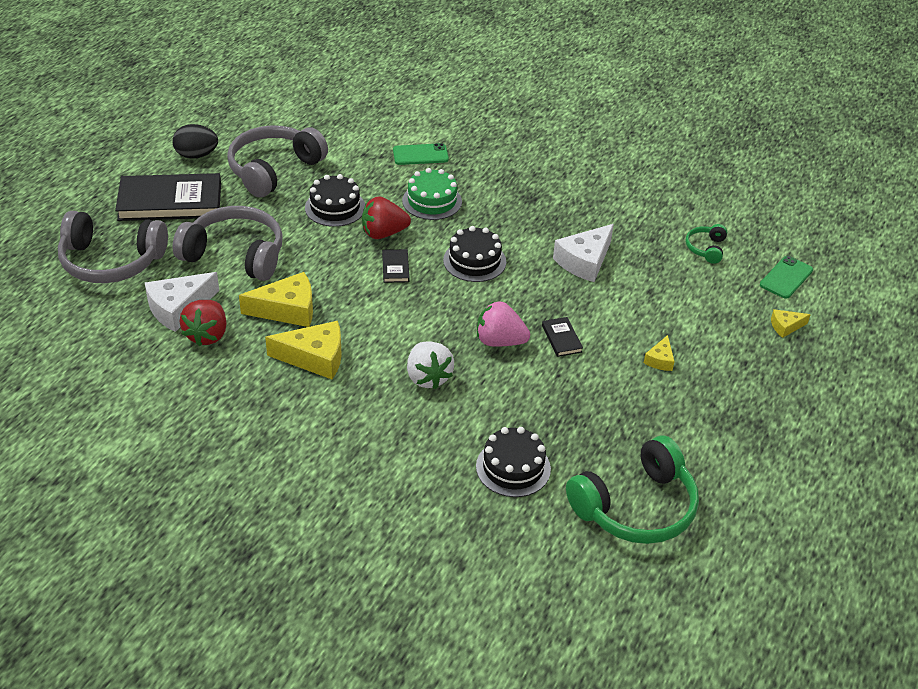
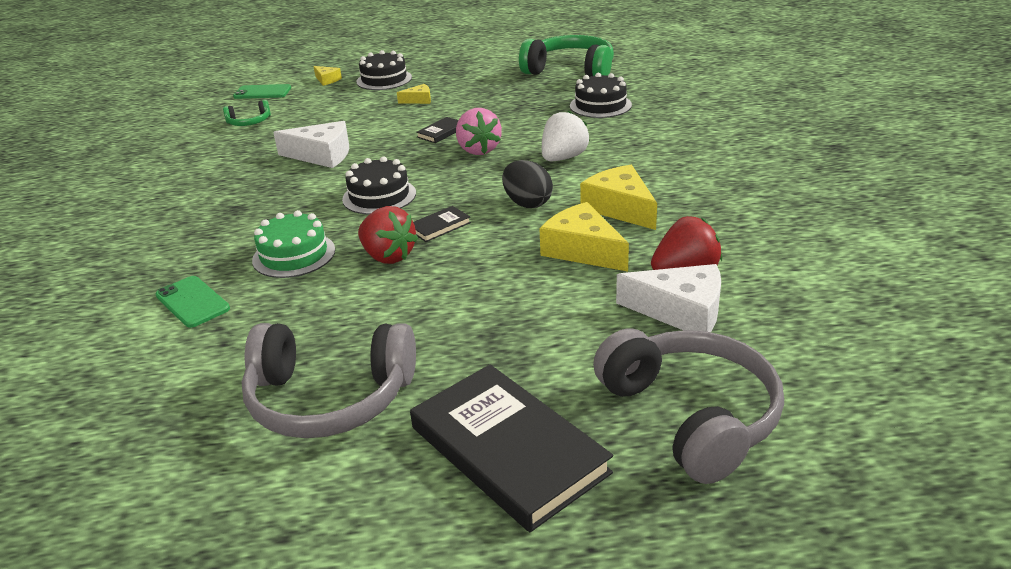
camera: 120 degrees left, 10 degrees down
black egg [172,124,218,159] -> black egg moved to [502,160,553,208]
grey headphones [173,206,283,281] -> none
black cake [305,174,365,227] -> black cake moved to [356,50,412,90]

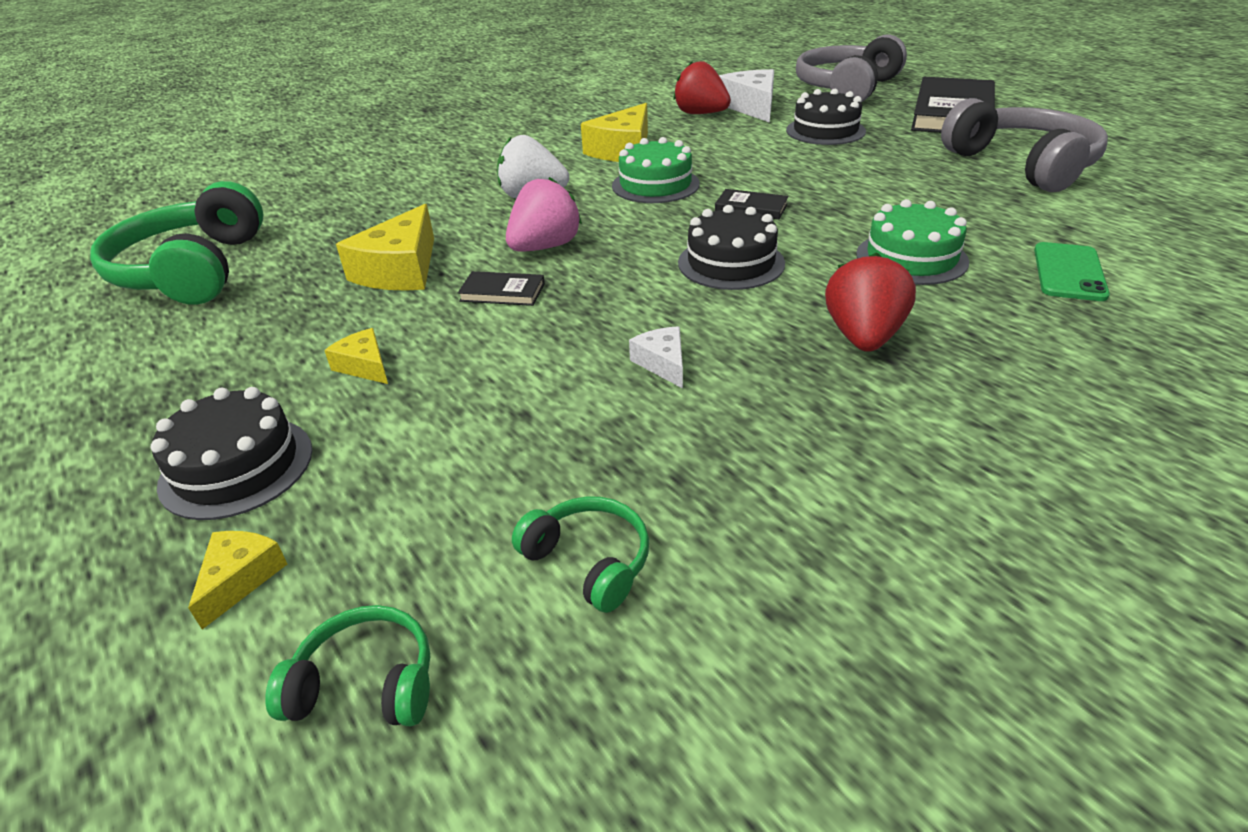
camera: 120 degrees left, 5 degrees up
green phone [233,84,291,99] -> green headphones [265,605,430,726]
white cheese [273,121,349,168] -> white cheese [629,326,683,389], size x0.52
red strawberry [358,206,418,264] -> red strawberry moved to [825,252,916,352]
black egg [502,160,553,208] -> green cake [612,137,700,203]
yellow cheese [539,202,629,272] -> yellow cheese moved to [336,204,434,291]
black cake [570,73,632,118] -> black cake moved to [786,89,866,145]

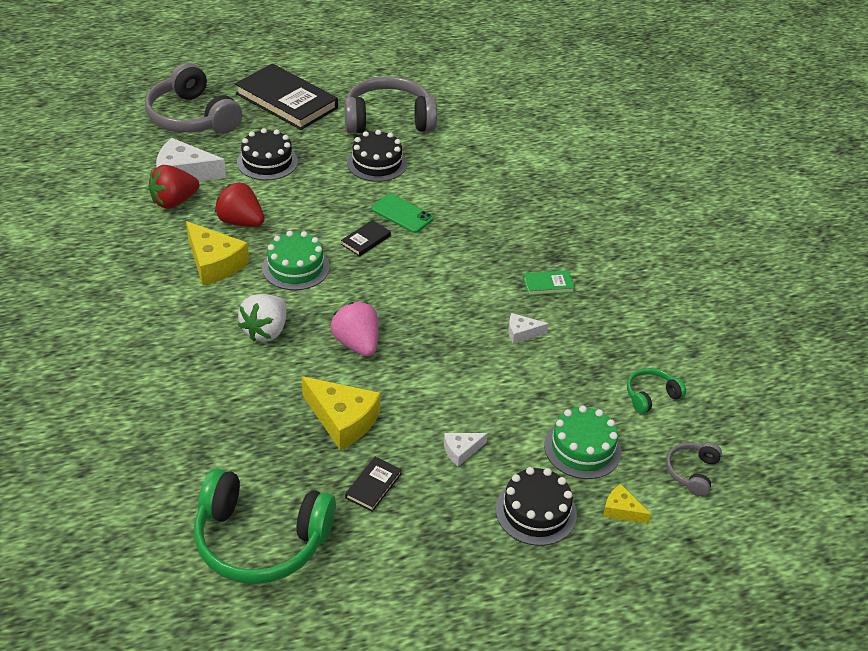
camera: 75 degrees left, 5 degrees up
green headphones [265,605,430,726] -> grey headphones [666,442,722,496]
yellow cheese [324,328,388,384] -> white cheese [444,433,488,467]
black book [458,271,545,306] -> black book moved to [345,457,402,512]
black cake [678,205,785,290] -> black cake moved to [347,130,407,182]
red strawberry [825,252,916,352] -> red strawberry moved to [215,182,265,227]
green cake [856,199,969,285] -> green cake moved to [544,406,621,479]
green phone [1034,242,1110,301] -> green phone moved to [371,194,434,233]
none -> green book [523,270,575,295]

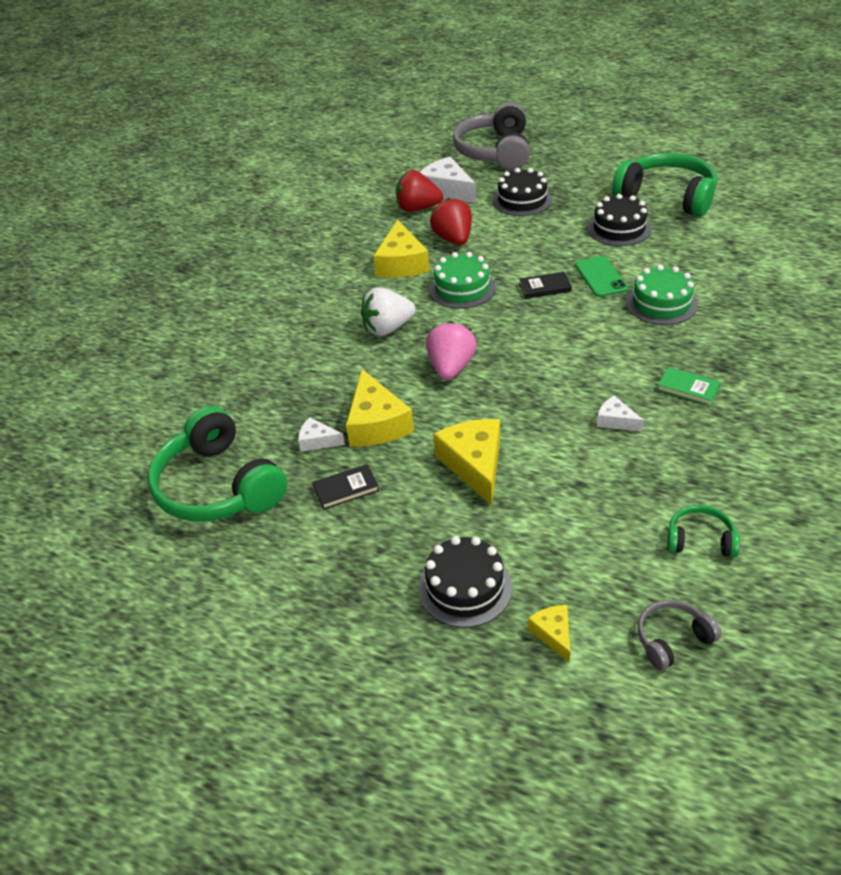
camera: 45 degrees right, 0 degrees up
black book [235,63,338,130] -> none
grey headphones [344,76,437,133] -> green headphones [612,153,717,217]
white cheese [444,433,488,467] -> white cheese moved to [298,417,345,452]
green cake [544,406,621,479] -> green cake moved to [626,265,698,325]
none -> yellow cheese [433,419,500,506]

